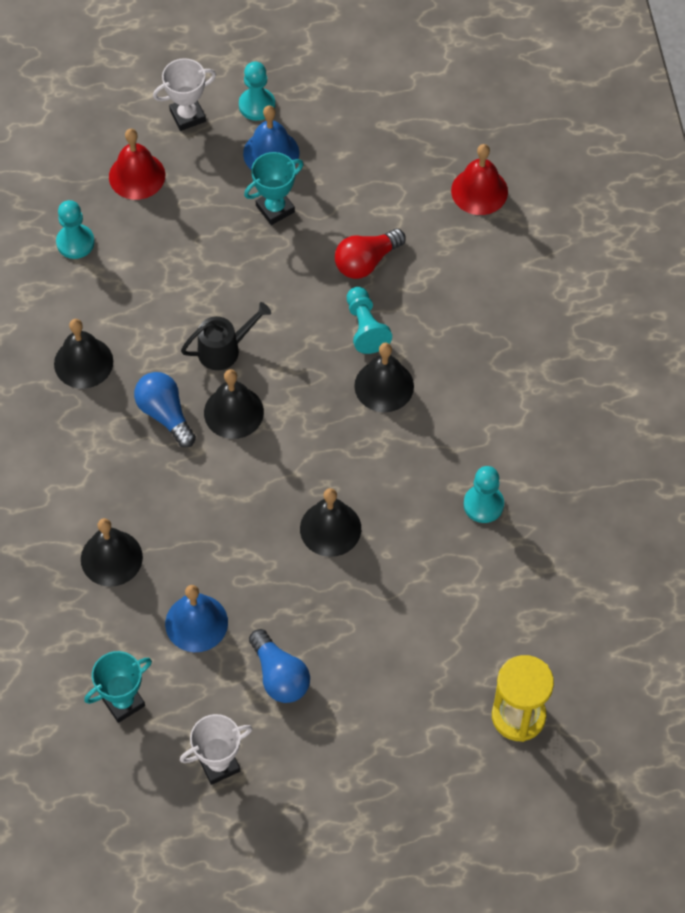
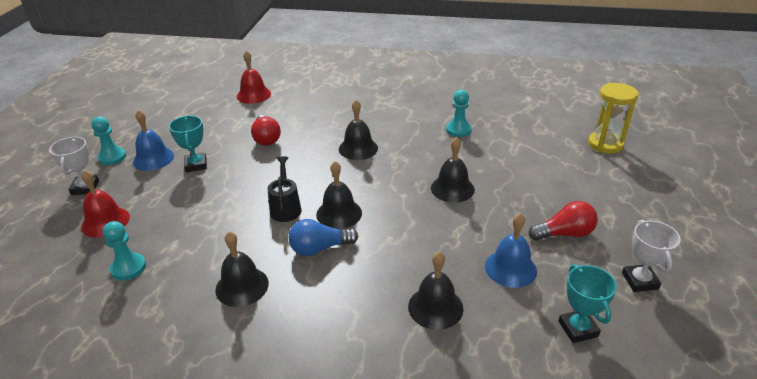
camera: 70 degrees left, 25 degrees down
blue light bulb [249,629,310,703] -> red light bulb [529,201,598,241]
turquoise pawn [347,287,392,354] -> none

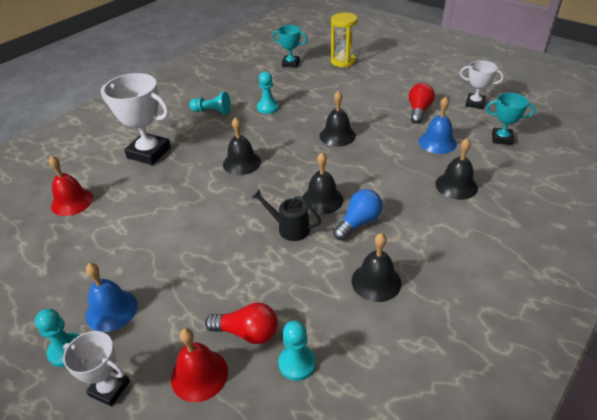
camera: 60 degrees left, 5 degrees up
turquoise trophy [169,115,207,172] -> turquoise trophy moved to [272,25,307,68]
red light bulb [251,115,281,146] -> red light bulb moved to [205,302,278,344]
blue light bulb [289,219,358,256] -> blue light bulb turned 150 degrees counterclockwise [333,189,382,240]
none -> white trophy [101,73,171,165]
none -> turquoise pawn [189,92,231,115]

